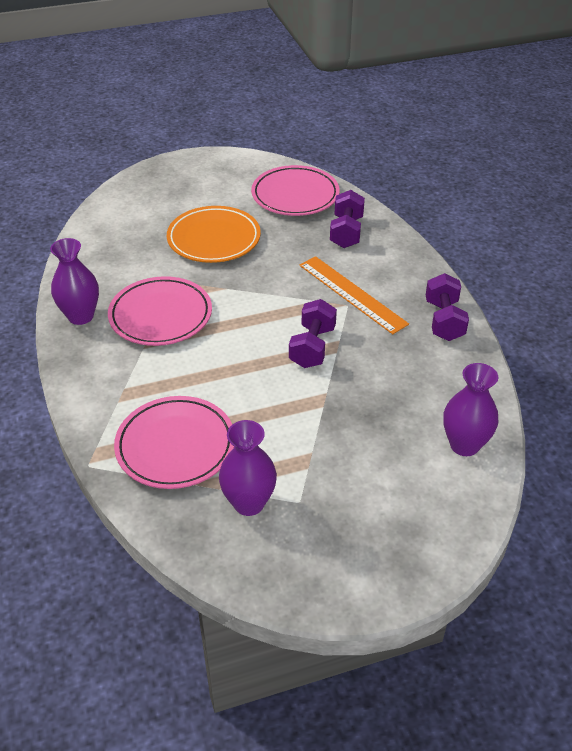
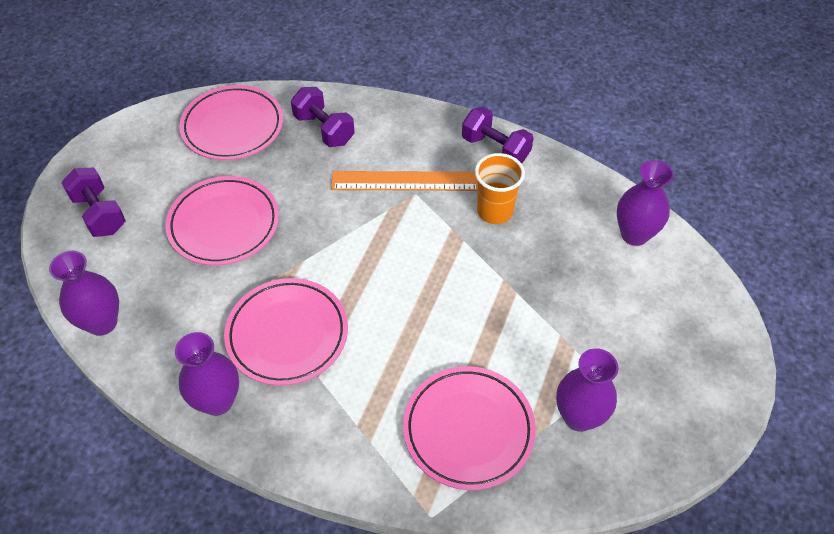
camera: 50 degrees left, 10 degrees up
orange plate [167,206,261,263] -> pink plate [166,176,279,266]
purple dumbbell [289,299,337,368] -> purple dumbbell moved to [61,168,126,237]
none -> purple vase [49,251,119,336]
none -> orange cup [475,153,525,224]

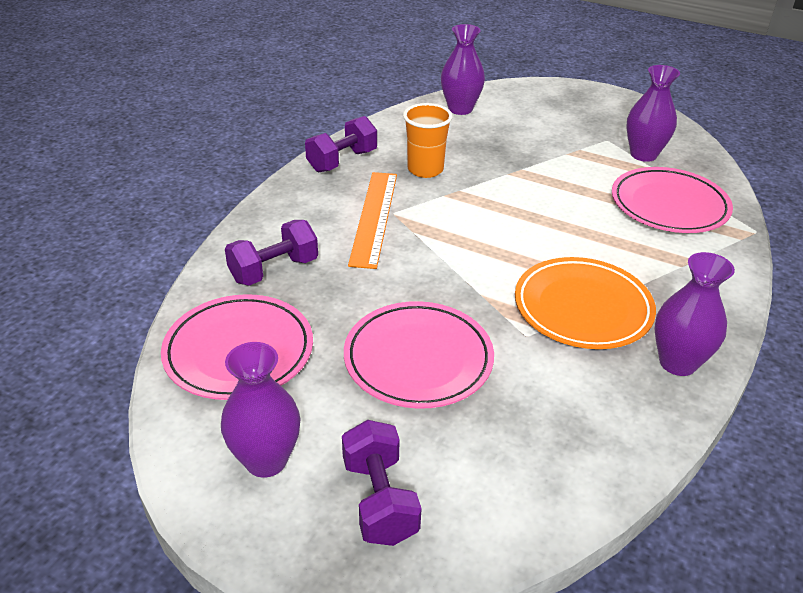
camera: 85 degrees left, 15 degrees down
purple vase [49,251,119,336] -> purple vase moved to [221,342,300,477]
purple dumbbell [61,168,126,237] -> purple dumbbell turned 75 degrees counterclockwise [342,420,422,546]
pink plate [224,278,348,386] -> orange plate [515,257,656,349]

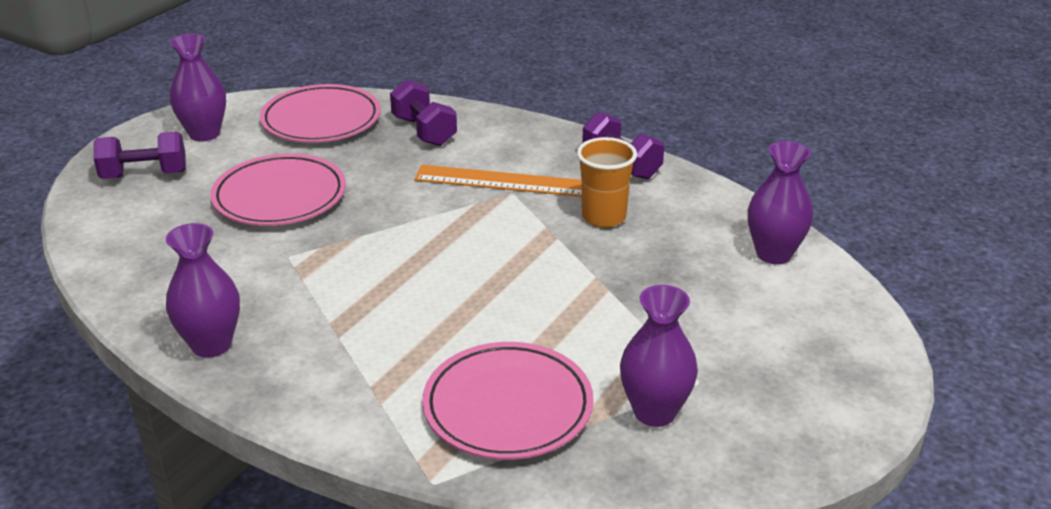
camera: 95 degrees right, 5 degrees down
orange plate [515,257,656,349] -> none

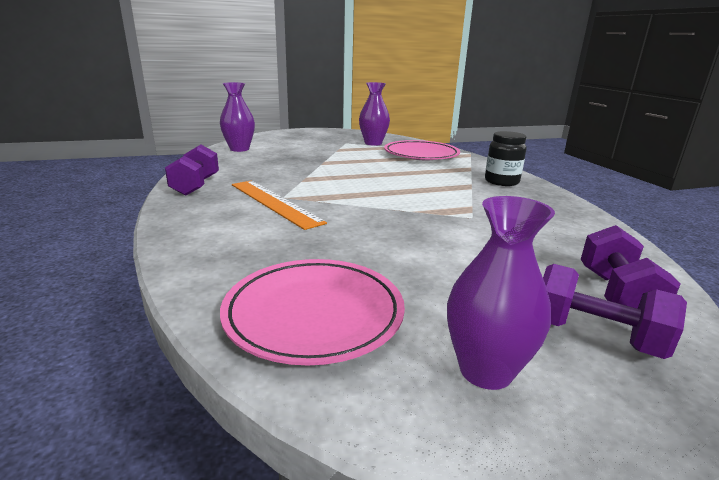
camera: 140 degrees left, 10 degrees down
purple vase [166,223,240,358] -> none
pink plate [210,154,346,226] -> none
purple dumbbell [390,79,457,146] -> purple dumbbell moved to [581,225,681,309]
orange cup [577,137,637,228] -> none
none -> black jar [485,131,527,186]

